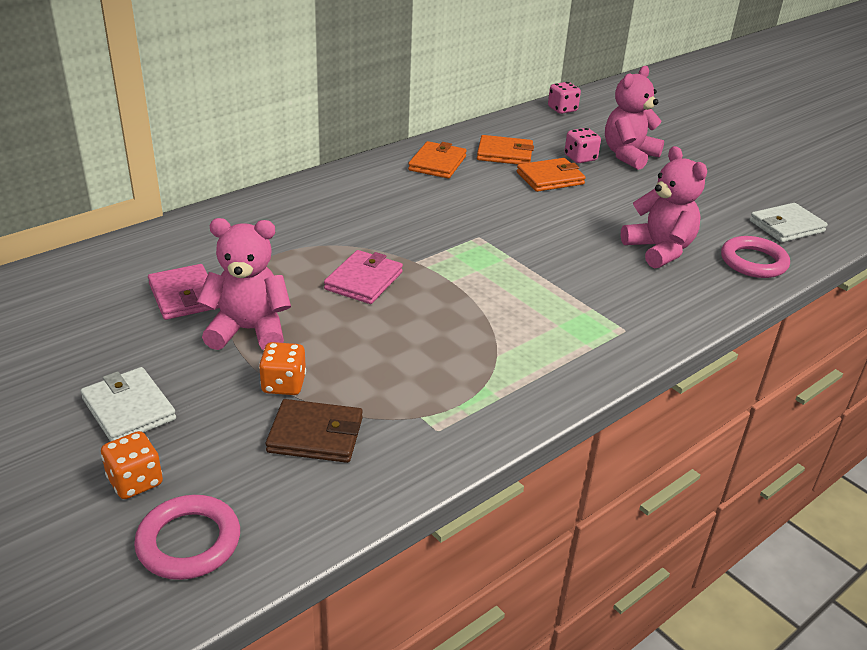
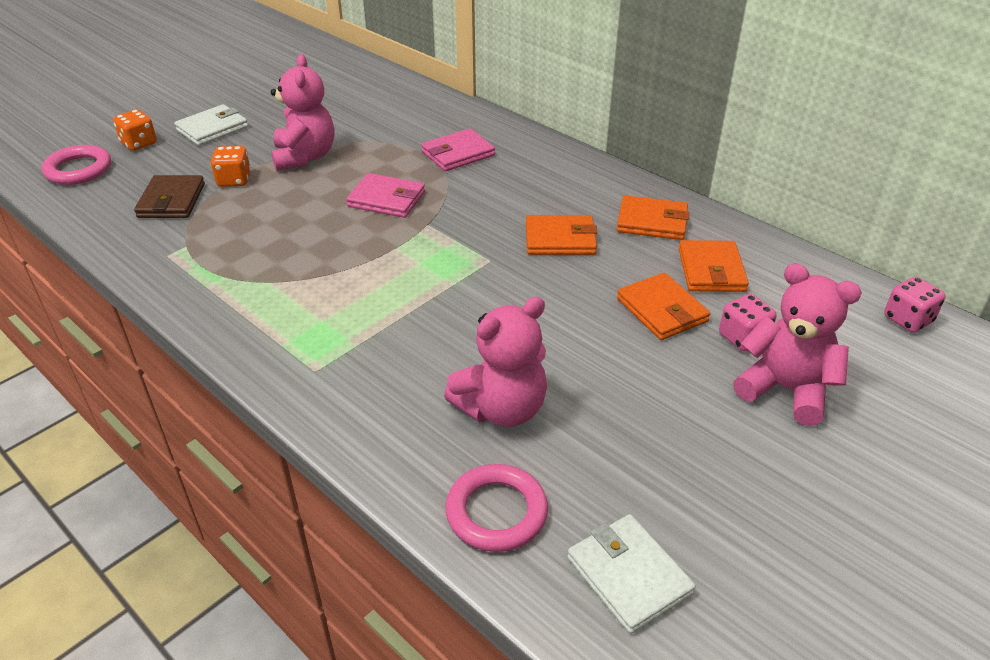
camera: 85 degrees right, 5 degrees up
pink wallet [148,264,219,320] -> pink wallet moved to [421,128,495,171]
none -> orange wallet [526,215,597,255]

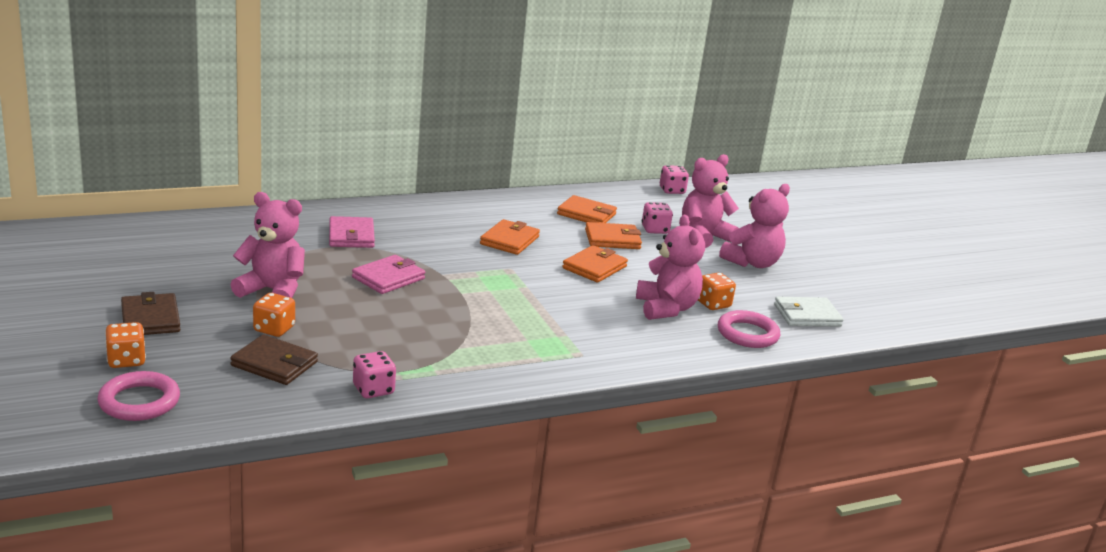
camera: 70 degrees left, 15 degrees down
white wallet [174,104,248,146] -> brown wallet [121,292,181,335]
orange wallet [617,195,689,240] -> orange wallet moved to [562,245,628,283]
none -> pink dice [353,351,396,398]
none -> orange dice [698,273,736,310]
none -> pink teddy bear [719,184,790,268]

